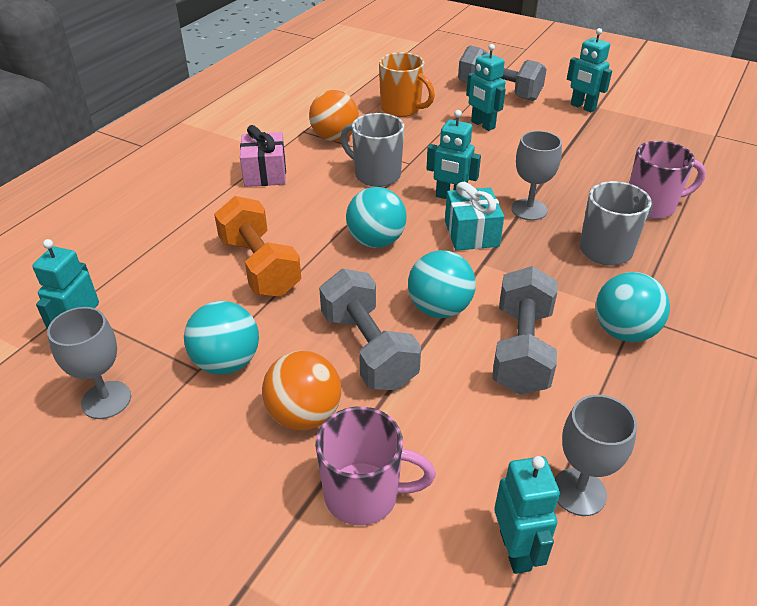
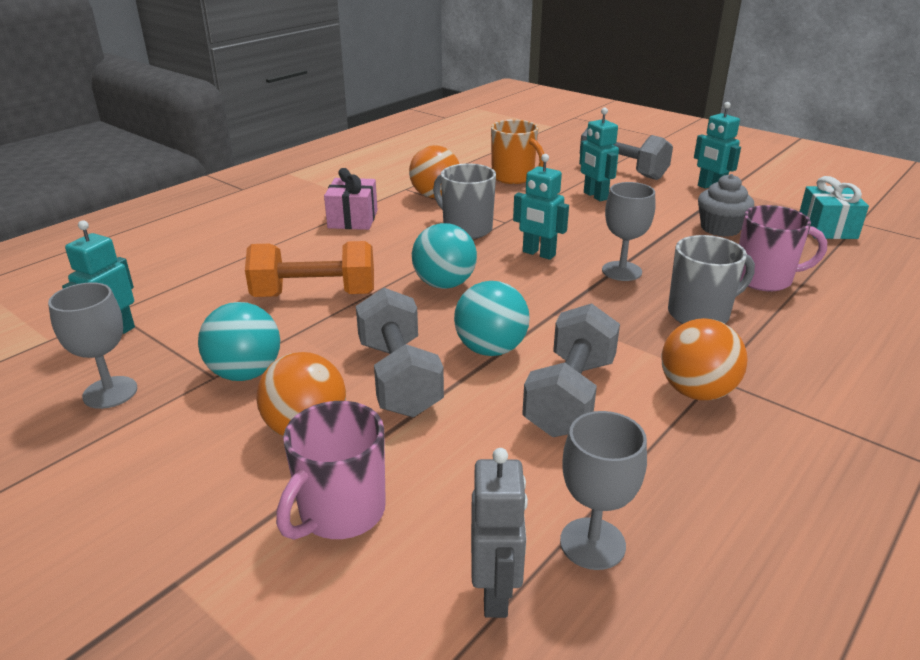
camera: 10 degrees right, 10 degrees down
orange dumbbell [214,196,301,297] -> orange dumbbell turned 75 degrees counterclockwise [245,241,374,297]
pink mug [315,407,436,525] -> pink mug turned 105 degrees clockwise [276,401,386,540]
turquoise gift [445,182,504,251] -> turquoise gift moved to [800,176,869,239]
turquoise robot [494,456,560,574] -> grey robot [471,448,528,618]
turquoise ball [595,272,670,342] -> orange ball [661,318,748,400]
none -> grey cupcake [698,174,754,237]

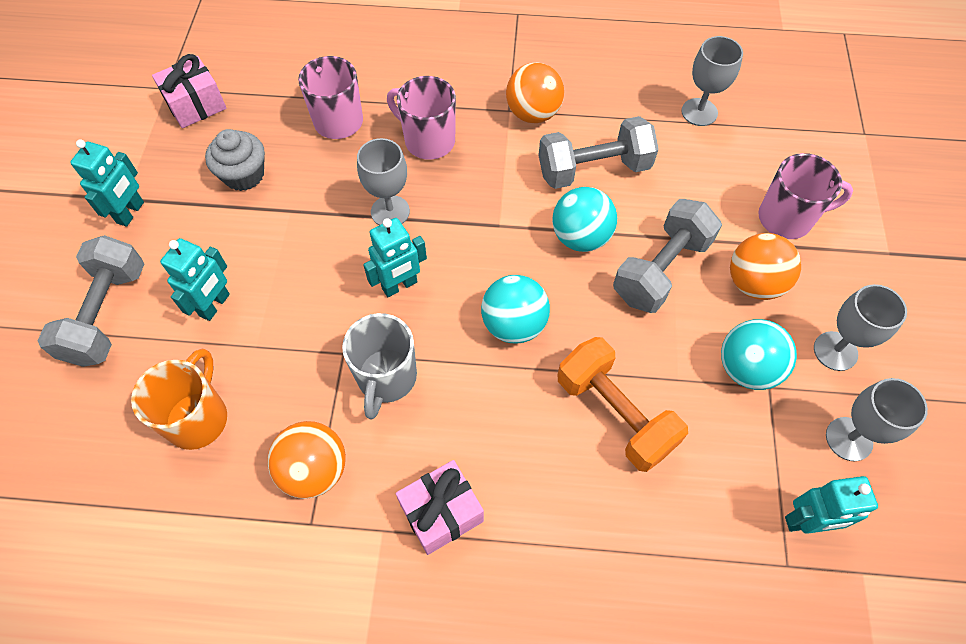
camera: 125 degrees left, 30 degrees up
grey robot [471,448,528,618] -> none
turquoise robot [513,154,569,260] -> turquoise robot turned 60 degrees clockwise [363,218,427,297]
grey mug [668,235,755,324] -> pink mug [387,76,456,160]
turquoise gift [800,176,869,239] -> pink gift [152,54,227,128]
none -> grey goblet [814,284,907,371]

